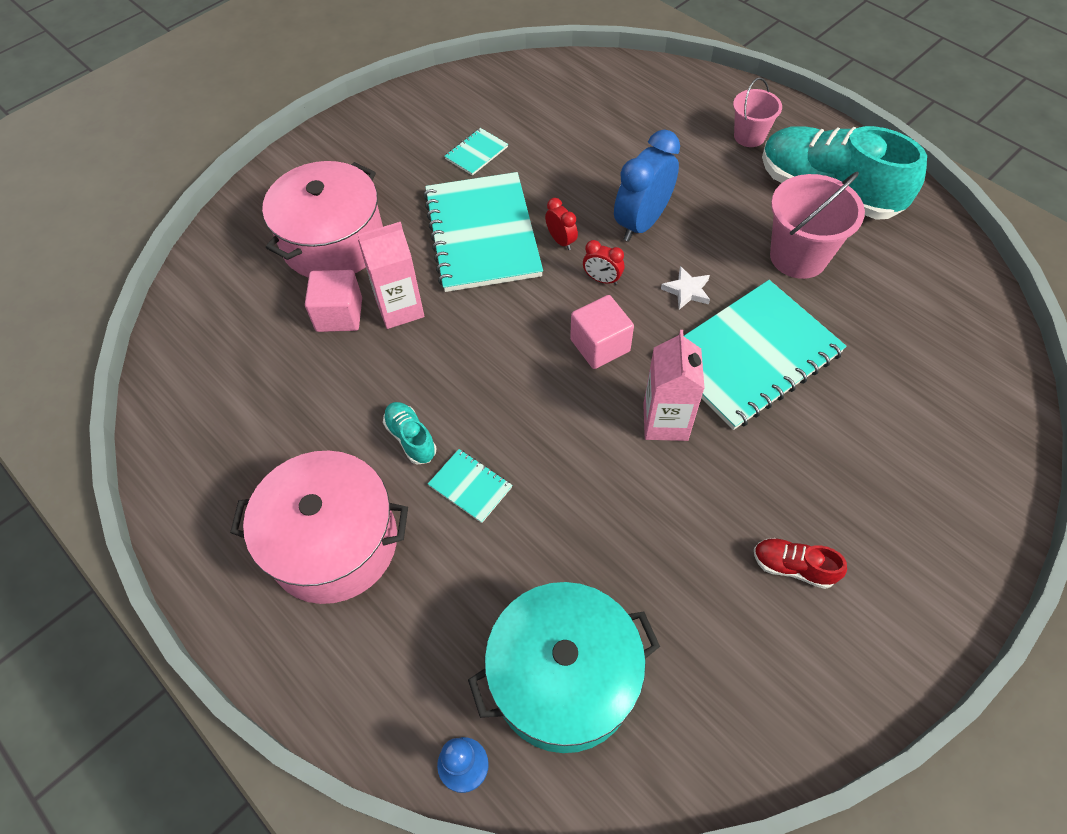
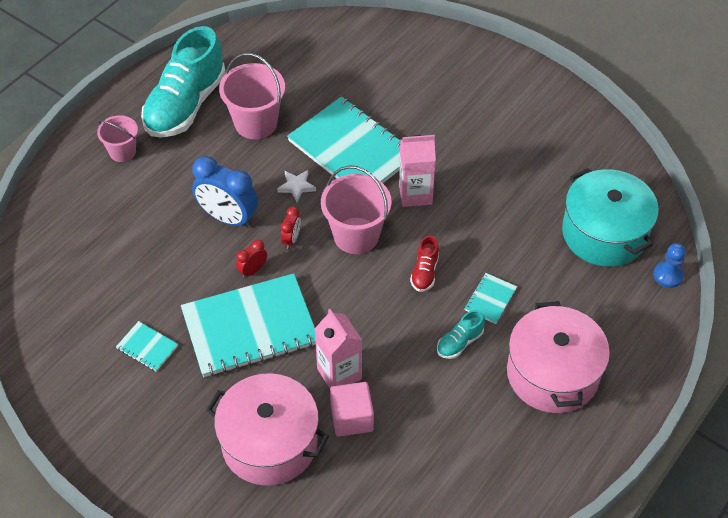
camera: 100 degrees left, 5 degrees down
pink cube [570,295,634,369] -> pink bucket [321,165,392,254]
red shoe [754,538,847,589] -> red shoe moved to [410,236,439,292]

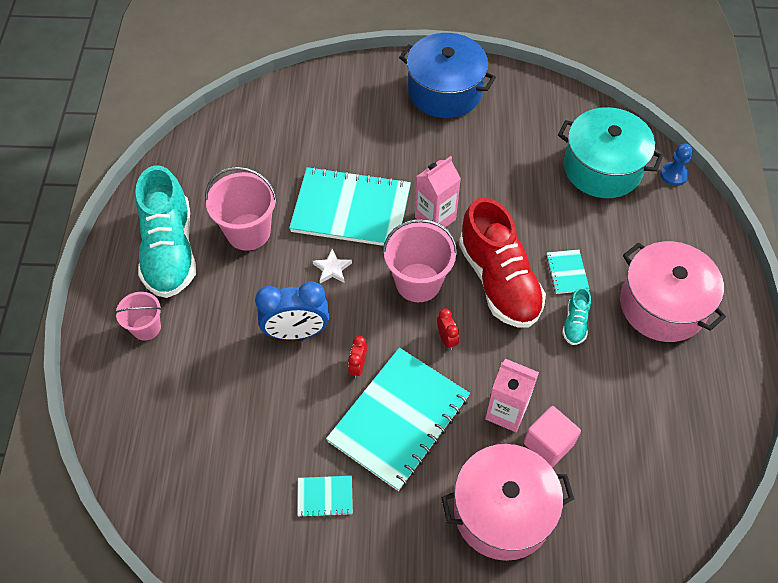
camera: 35 degrees left, 5 degrees up
red clock [281,206,301,249] -> red clock moved to [437,308,459,350]
red shoe [410,236,439,292] -> red shoe [459,197,546,328], size x2.35
none -> blue pot [399,33,496,118]

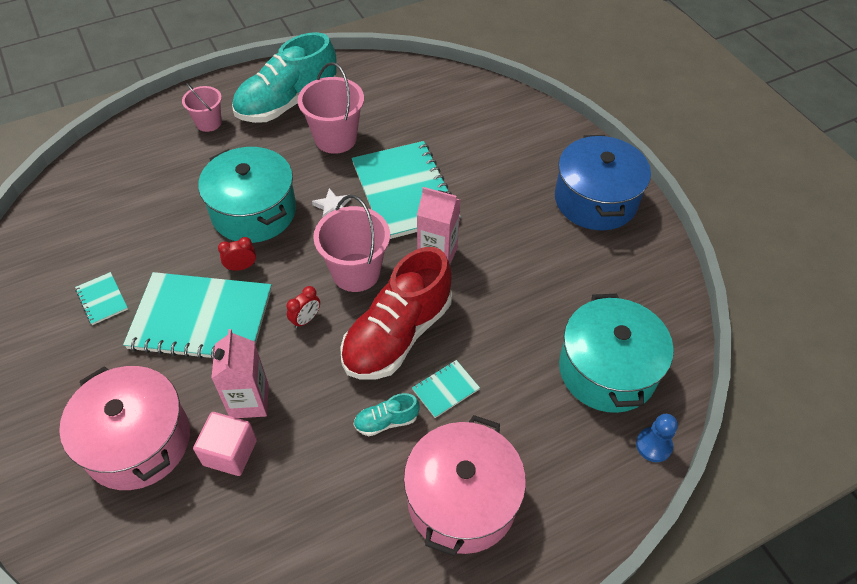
camera: 60 degrees right, 5 degrees down
blue clock [255,281,329,340] -> turquoise pot [198,147,296,243]

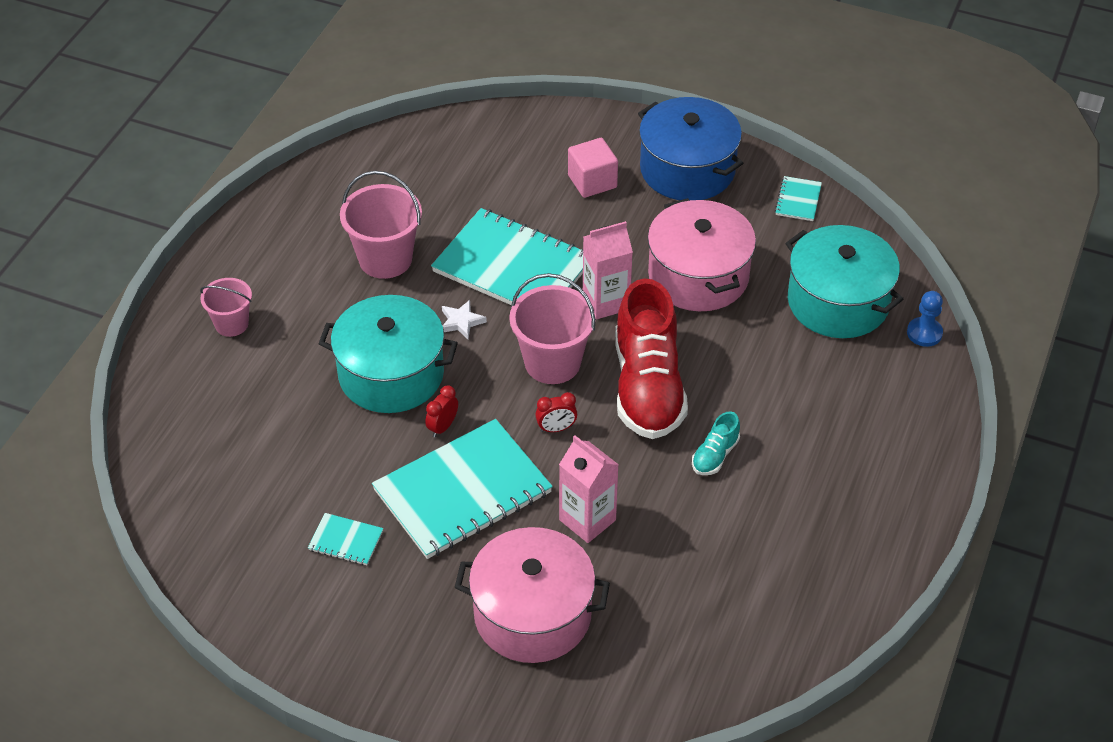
camera: 40 degrees left, 5 degrees down
pink cube [193,412,257,476] -> pink cube moved to [568,138,618,198]
turquoise shoe [232,32,337,123] -> none
red clock [287,286,320,328] -> red clock turned 75 degrees clockwise [536,392,577,432]
pink pot [404,415,526,556] -> pink pot moved to [648,198,756,311]
turquoise notebook [412,360,480,418] -> turquoise notebook moved to [775,176,822,221]

